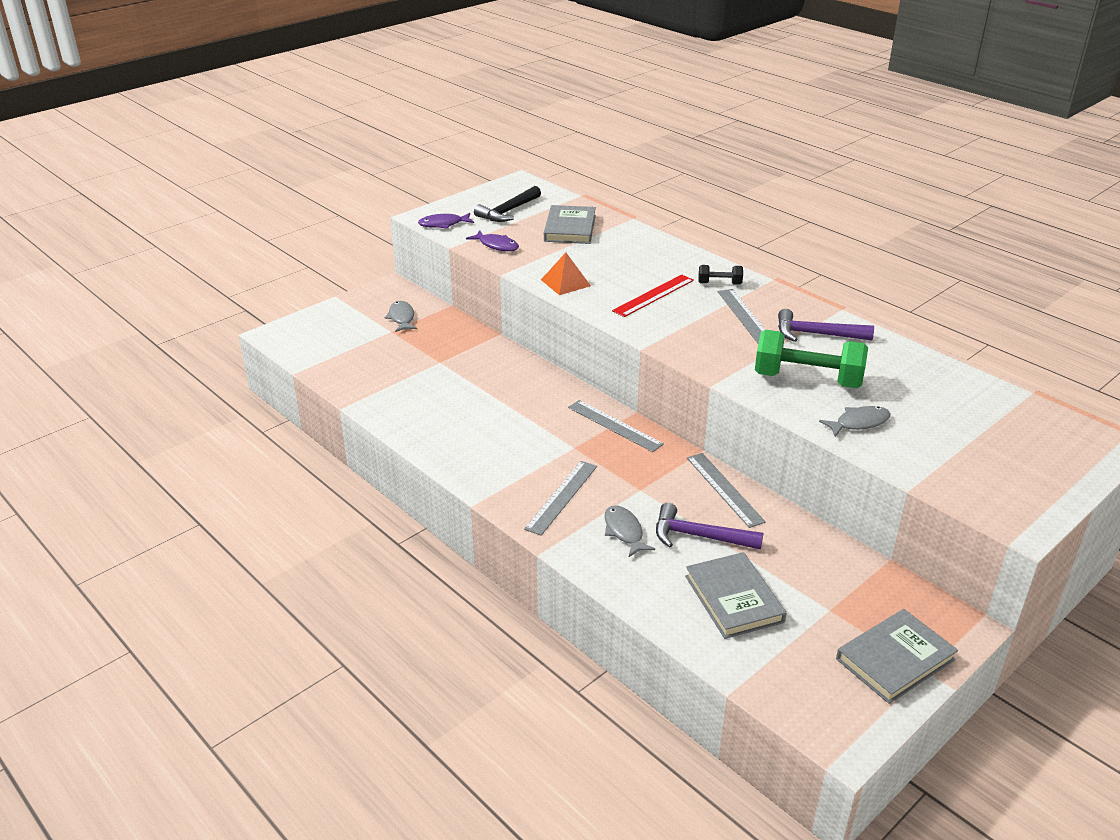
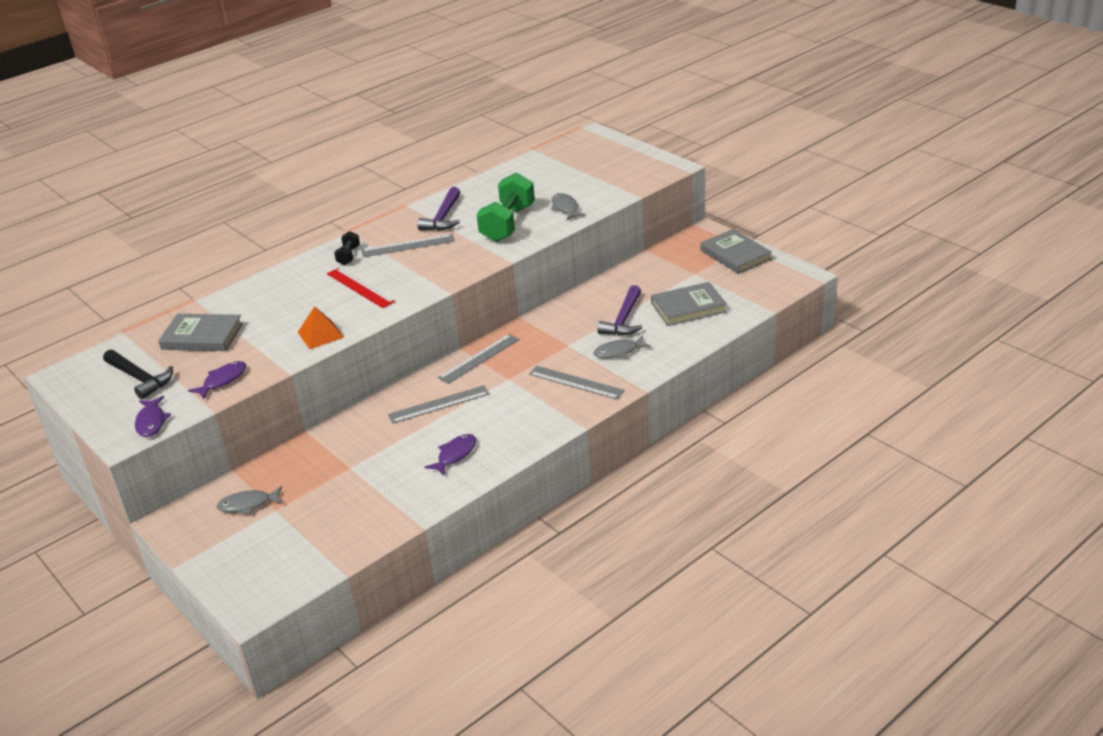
camera: 85 degrees left, 0 degrees up
grey ruler [687,453,766,528] -> grey ruler moved to [388,385,489,424]
none -> purple fish [425,434,476,476]

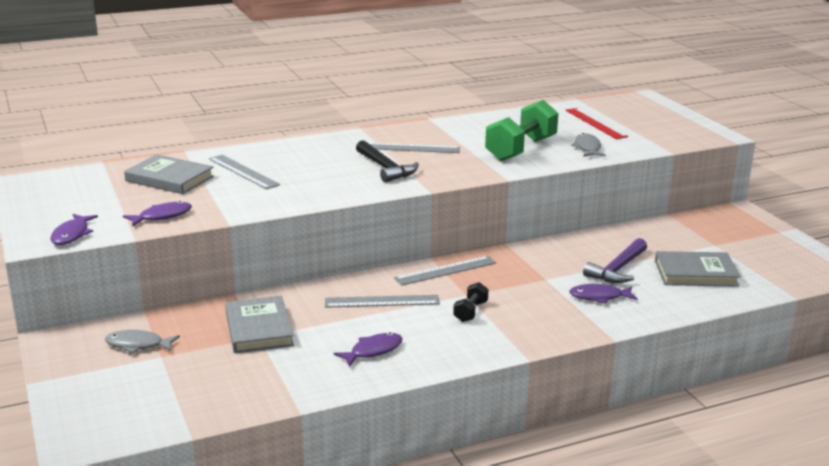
camera: 15 degrees right, 10 degrees down
black hammer [103,350,173,399] -> black hammer moved to [356,140,419,182]
orange pyramid [298,306,345,349] -> none
red ruler [327,268,395,308] -> red ruler moved to [565,108,628,139]
black dumbbell [334,231,360,265] -> black dumbbell moved to [453,282,489,322]
purple hammer [417,187,460,231] -> none
grey ruler [529,366,625,399] -> grey ruler moved to [209,155,280,189]
grey fish [593,335,651,358] -> purple fish [569,284,638,304]
grey book [701,229,772,274] -> grey book moved to [225,296,294,353]

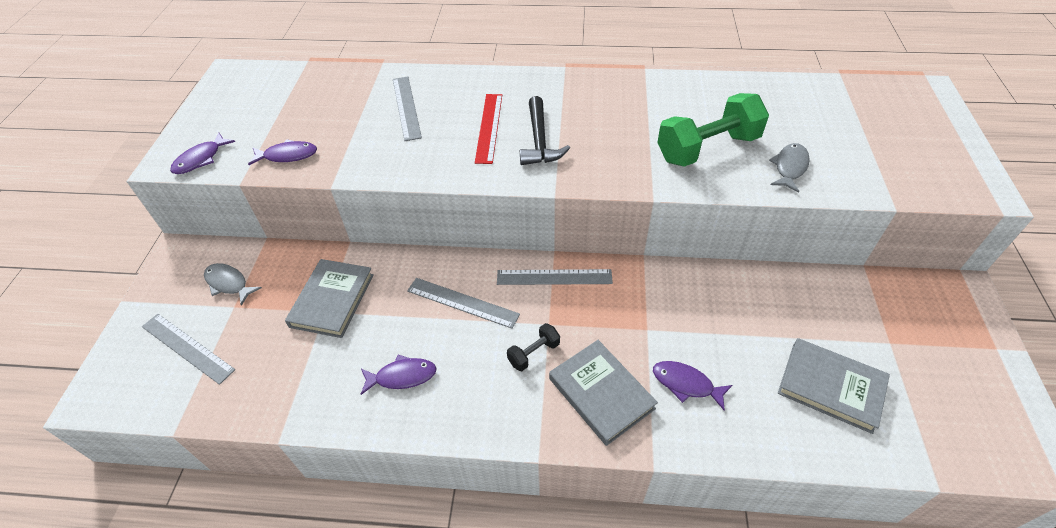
camera: 30 degrees right, 25 degrees up
grey book [124,154,214,194] -> grey book moved to [549,340,658,446]
grey ruler [367,142,460,153] -> grey ruler moved to [142,314,235,385]
red ruler [565,108,628,139] -> red ruler moved to [475,94,502,164]
purple hammer [583,238,647,283] -> none

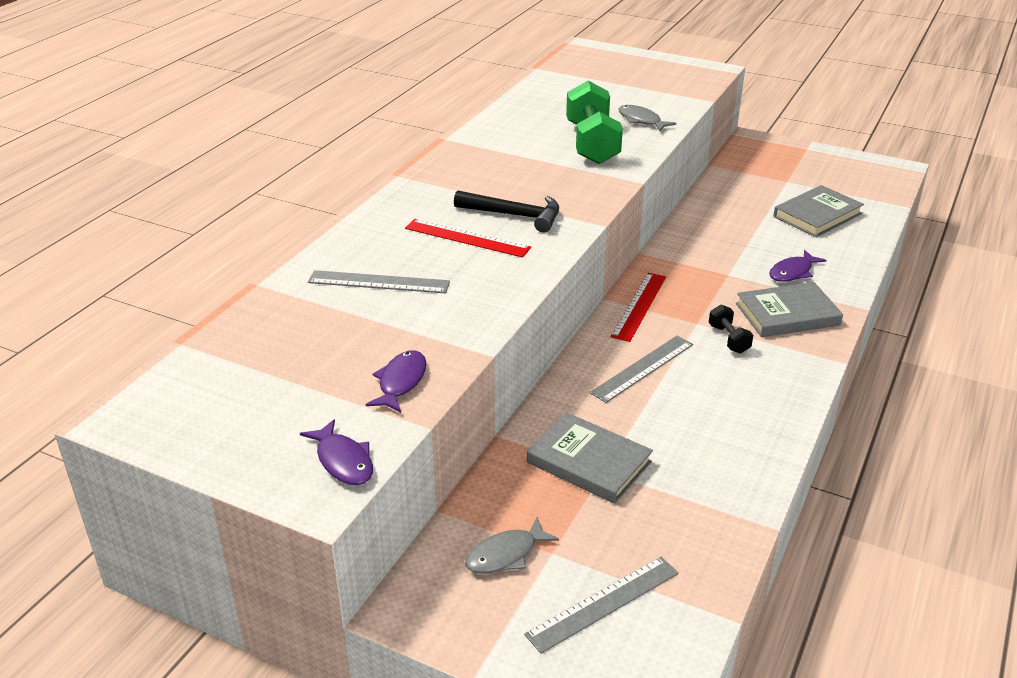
camera: 70 degrees left, 15 degrees down
purple fish [361,355,437,395] -> none
grey ruler [497,269,613,285] -> red ruler [611,273,666,342]

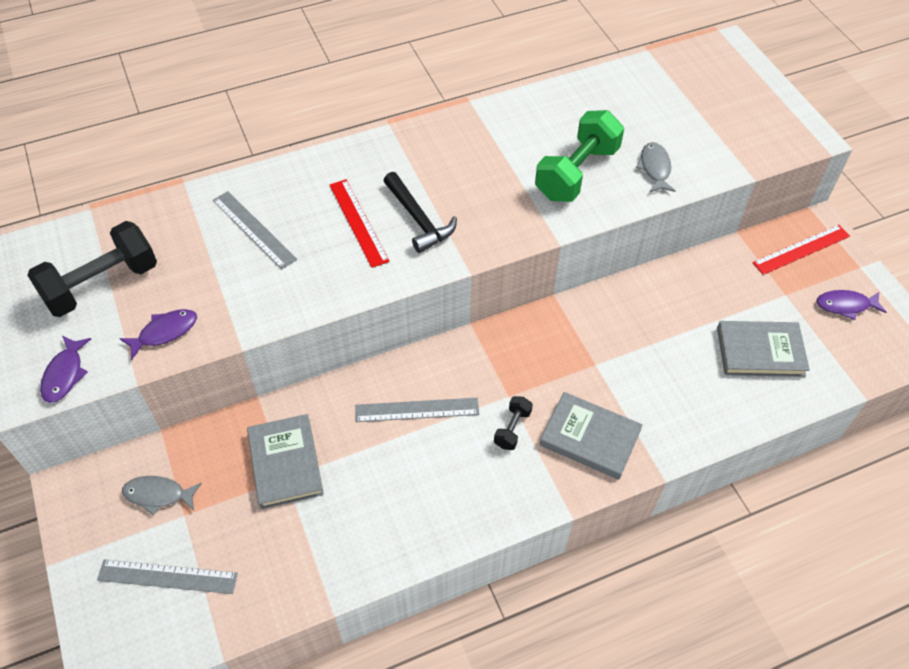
camera: 40 degrees right, 20 degrees up
red ruler [611,273,666,342] -> red ruler moved to [753,225,850,275]
purple fish [769,250,827,282] -> purple fish moved to [817,290,887,320]
none -> black dumbbell [27,221,157,317]

